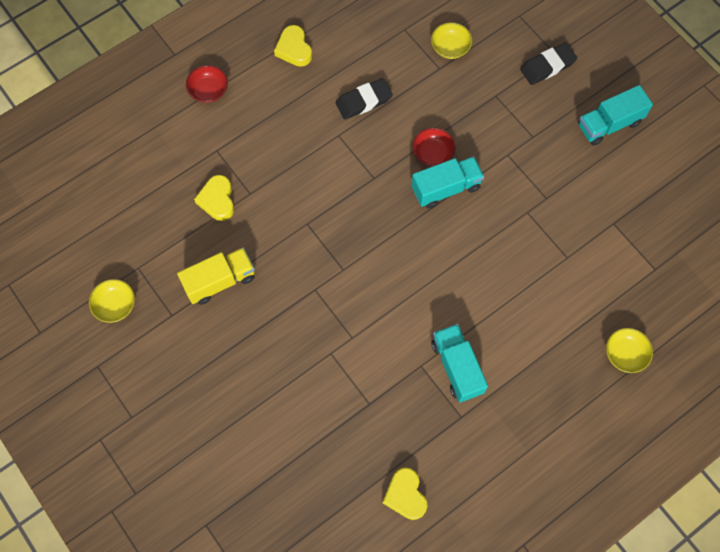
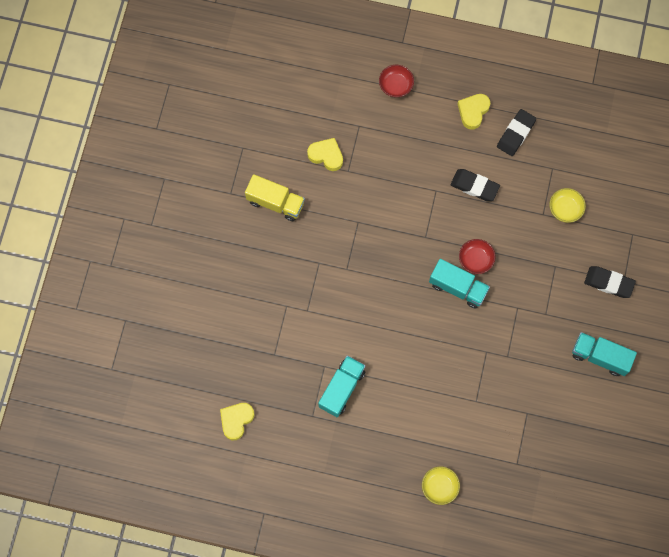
camera: 50 degrees right, 5 degrees up
yellow bowl [89,279,135,323] -> none
yellow heart [194,175,234,221] -> yellow heart turned 75 degrees clockwise [307,138,343,171]
none -> black eraser [497,109,536,156]

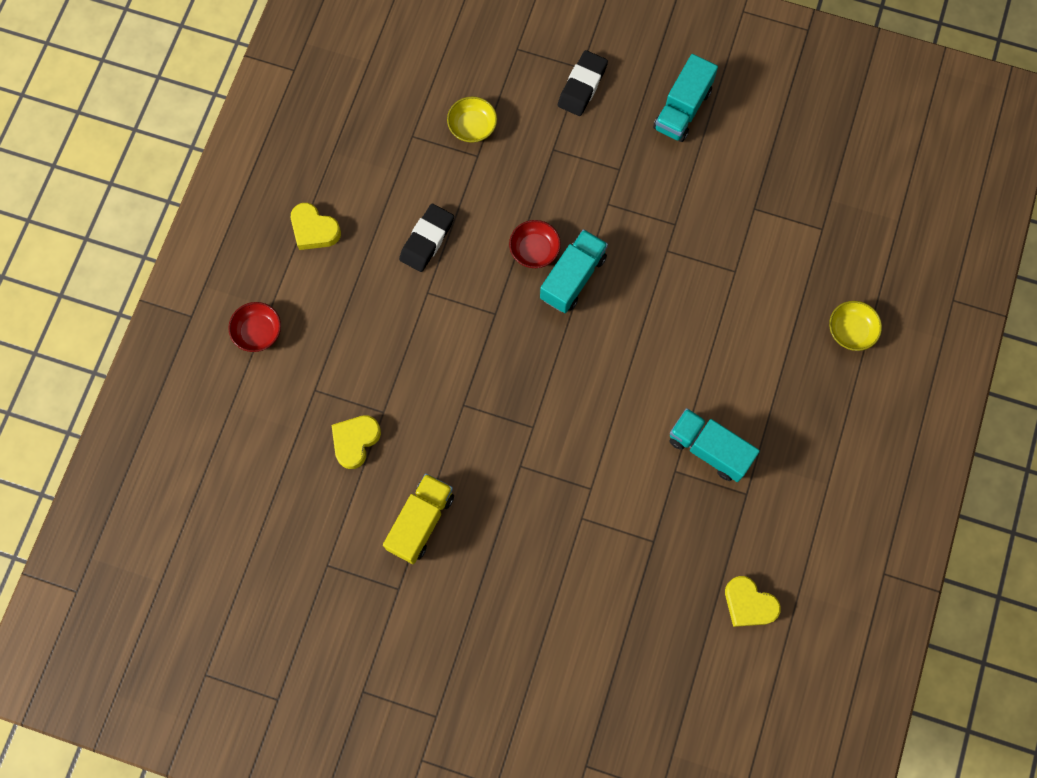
camera: 85 degrees left, 0 degrees up
black eraser [497,109,536,156] -> none

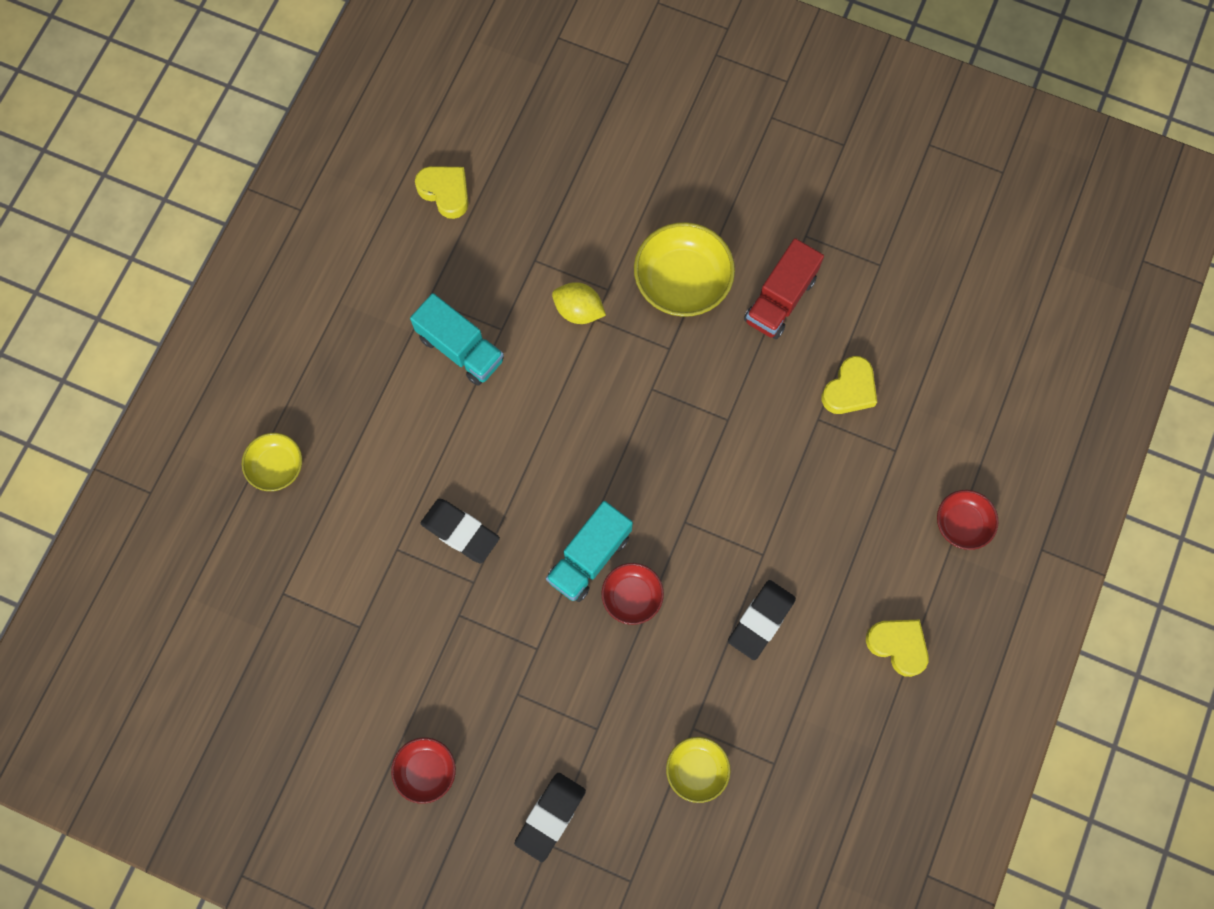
camera: 175 degrees left, 0 degrees up
yellow truck [383,473,454,564] -> red truck [744,238,824,339]
turquoise truck [653,54,718,142] -> red bowl [391,738,456,804]
none -> black eraser [421,498,500,564]
none -> yellow lemon [552,282,606,324]
none -> yellow bowl [634,222,735,317]

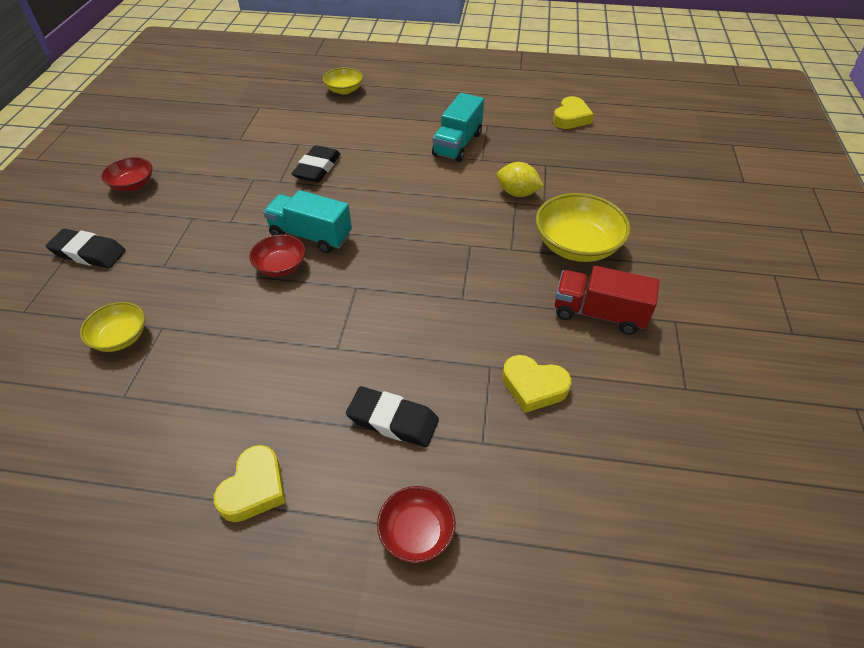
camera: 75 degrees right, 25 degrees down
yellow lemon [552,282,606,324] -> yellow lemon turned 75 degrees counterclockwise [497,162,544,197]
black eraser [728,580,796,660] -> black eraser moved to [346,386,439,447]

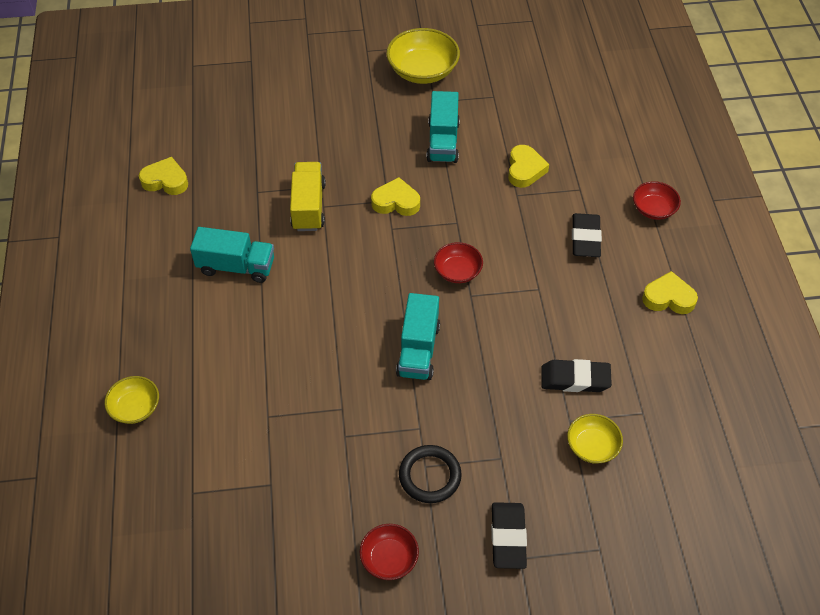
camera: 105 degrees left, 5 degrees up
red bowl [249,234,306,277] -> red bowl moved to [434,242,483,283]
black eraser [291,145,340,183] -> black eraser moved to [542,359,612,392]
yellow lemon [497,162,544,197] -> yellow truck [290,162,326,231]
yellow bowl [536,193,630,262] -> yellow bowl moved to [386,28,460,84]
red truck [555,266,659,335] -> turquoise truck [426,91,460,163]
none -> yellow heart [371,177,420,216]
none -> black ring [399,445,462,503]

